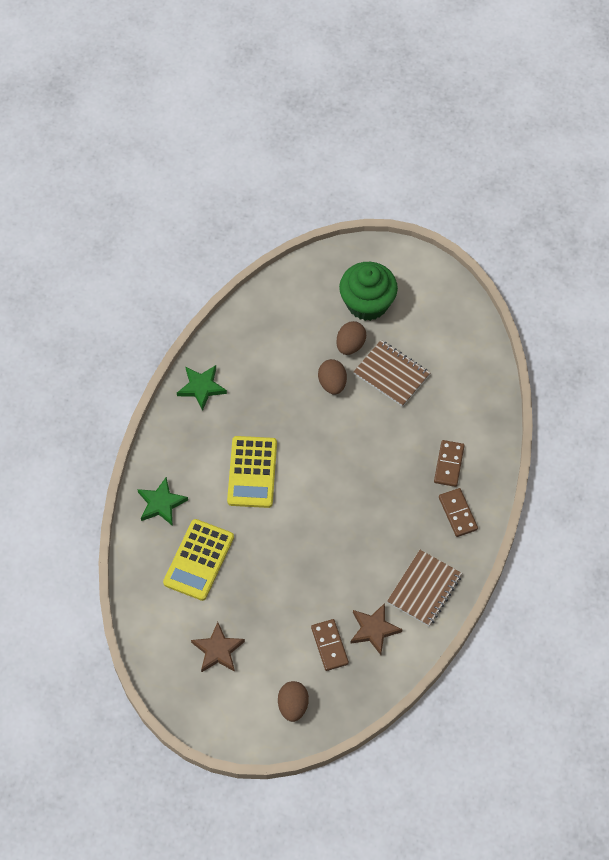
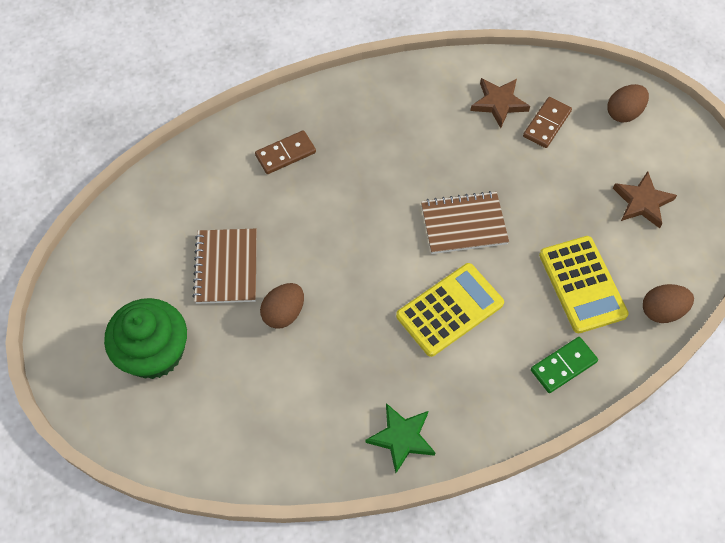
camera: 130 degrees left, 0 degrees up
green star [137,477,188,526] -> green domino [531,337,598,393]
yellow calculator [163,519,234,601] -> yellow calculator turned 90 degrees clockwise [539,236,629,333]
brown egg [336,321,366,355] -> brown egg moved to [643,284,694,323]
brown notebook [387,550,462,626] -> brown notebook moved to [421,191,509,254]
brown domino [439,488,478,537] -> none

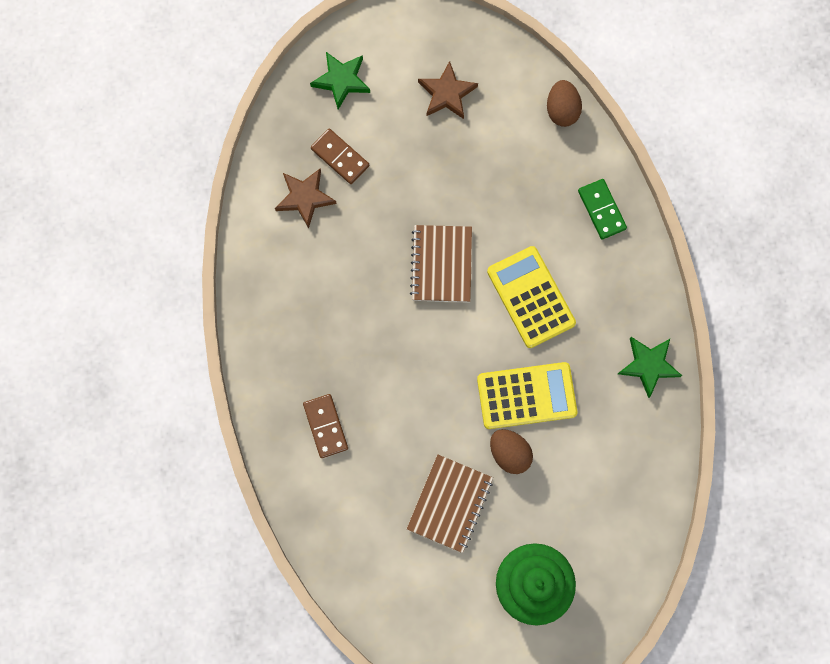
camera: 80 degrees left, 15 degrees up
brown notebook [192,229,257,304] -> brown notebook turned 75 degrees counterclockwise [407,454,493,553]
yellow calculator [539,236,629,333] -> yellow calculator moved to [477,362,577,429]
brown egg [607,84,649,123] -> green star [310,52,370,109]

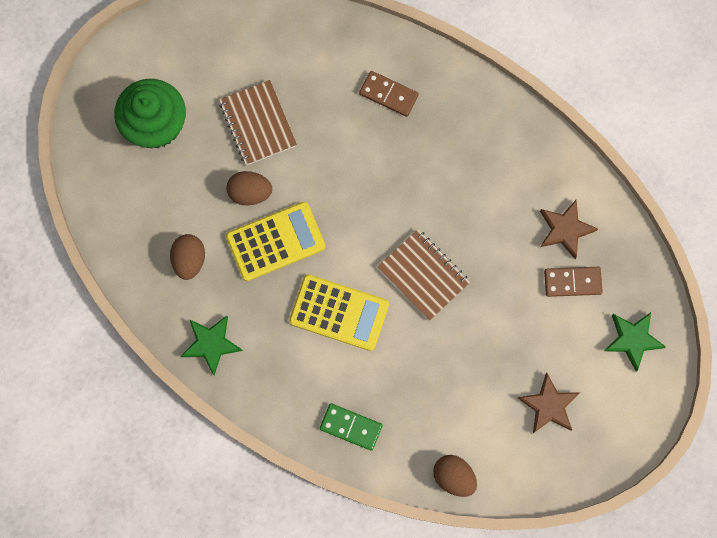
camera: 135 degrees right, 0 degrees up
yellow calculator [477,362,577,429] -> yellow calculator turned 150 degrees counterclockwise [226,202,325,281]
none -> brown egg [170,234,205,280]

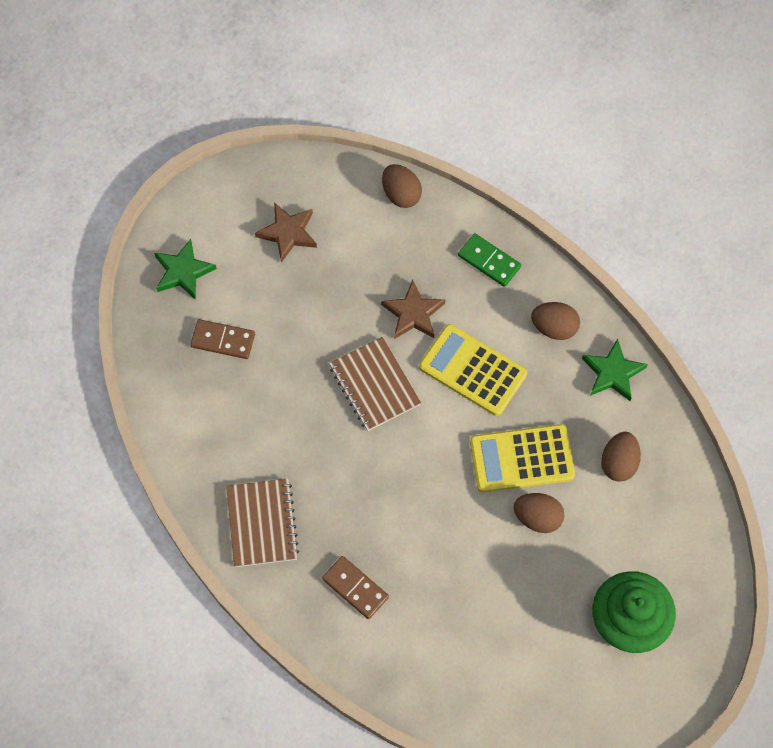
camera: 165 degrees left, 10 degrees down
brown notebook [219,80,297,166] -> brown notebook moved to [226,478,299,567]
brown star [540,200,598,259] -> brown star moved to [381,280,445,339]
none -> brown egg [531,302,580,340]

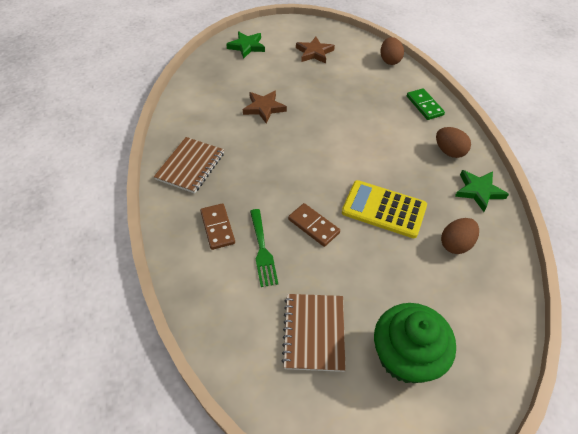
camera: 30 degrees right, 15 degrees down
brown domino [190,319,255,359] -> brown domino moved to [288,203,340,247]
brown notebook [329,337,421,431] -> brown notebook moved to [282,294,346,372]
brown star [381,280,445,339] -> brown star moved to [243,90,287,124]
yellow calculator [419,324,527,416] -> none
brown egg [514,493,564,533] -> none
none -> green fork [250,209,278,287]

